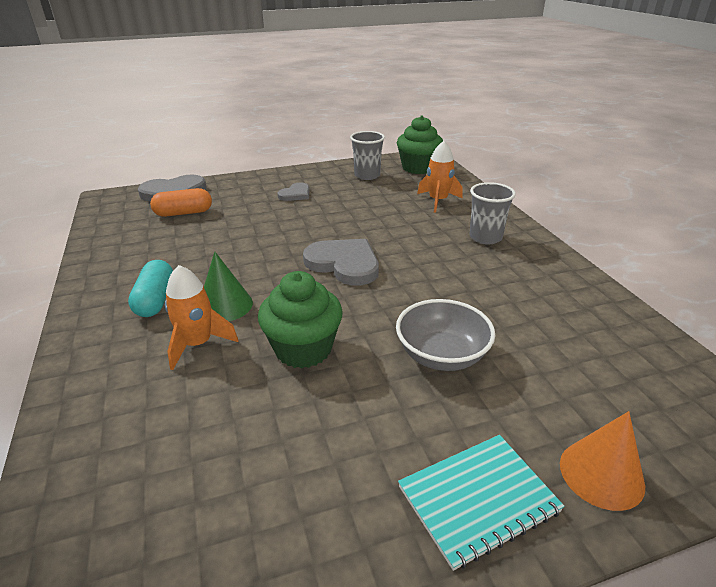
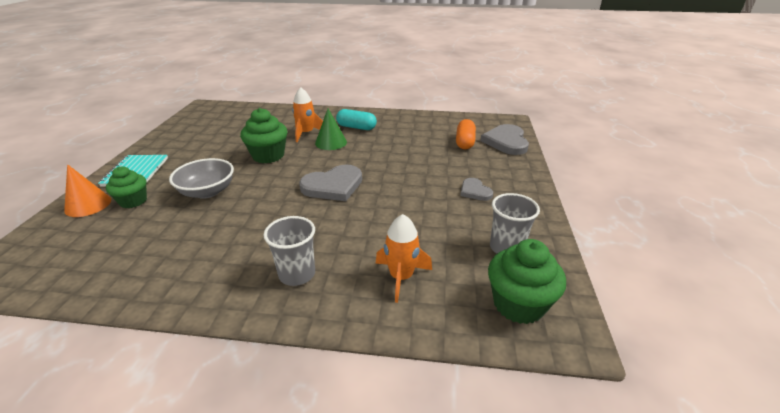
camera: 115 degrees right, 0 degrees up
none -> green cupcake [106,166,147,208]

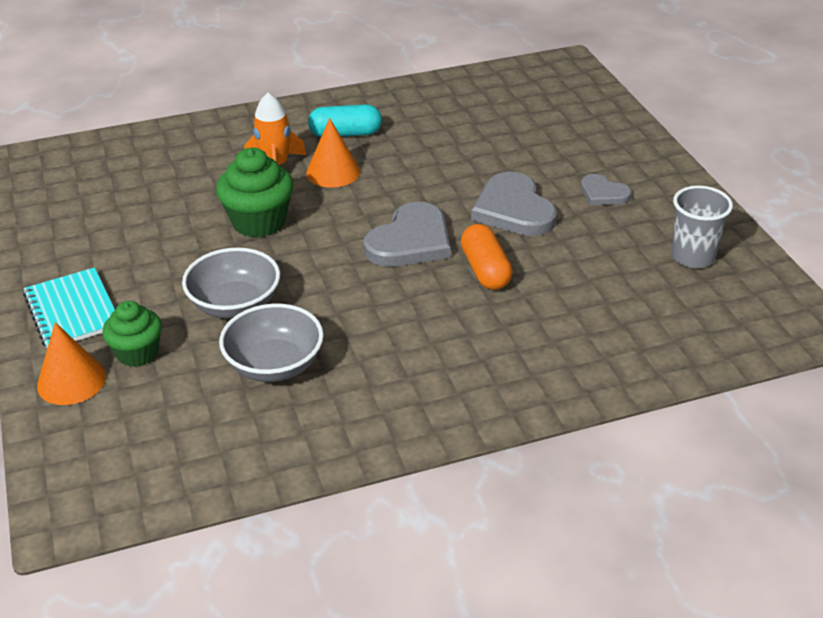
camera: 25 degrees left, 5 degrees up
grey cup [263,216,315,286] -> none
green cone [315,109,347,150] -> orange cone [306,118,360,188]
orange rocket [375,214,432,303] -> none
orange capsule [456,119,476,149] -> orange capsule moved to [461,224,513,290]
grey heart [480,124,529,155] -> grey heart moved to [471,172,557,236]
green cupcake [488,239,566,324] -> none
none -> grey bowl [219,304,324,382]

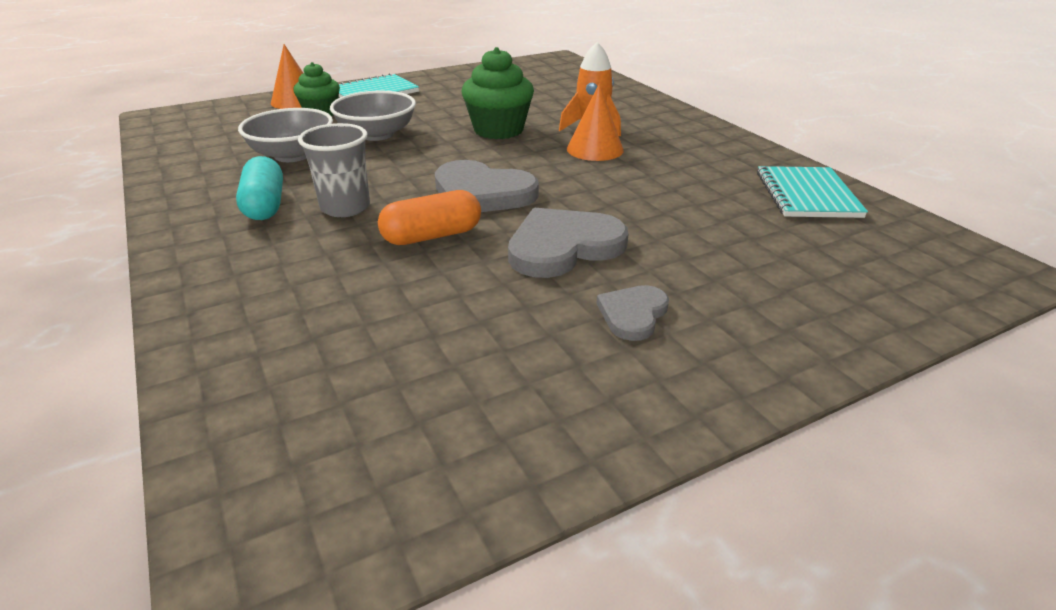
camera: 80 degrees right, 5 degrees down
turquoise capsule [308,104,382,137] -> turquoise capsule moved to [236,156,283,220]
grey cup [671,186,733,268] -> grey cup moved to [298,123,370,217]
none -> turquoise notebook [757,166,868,218]

